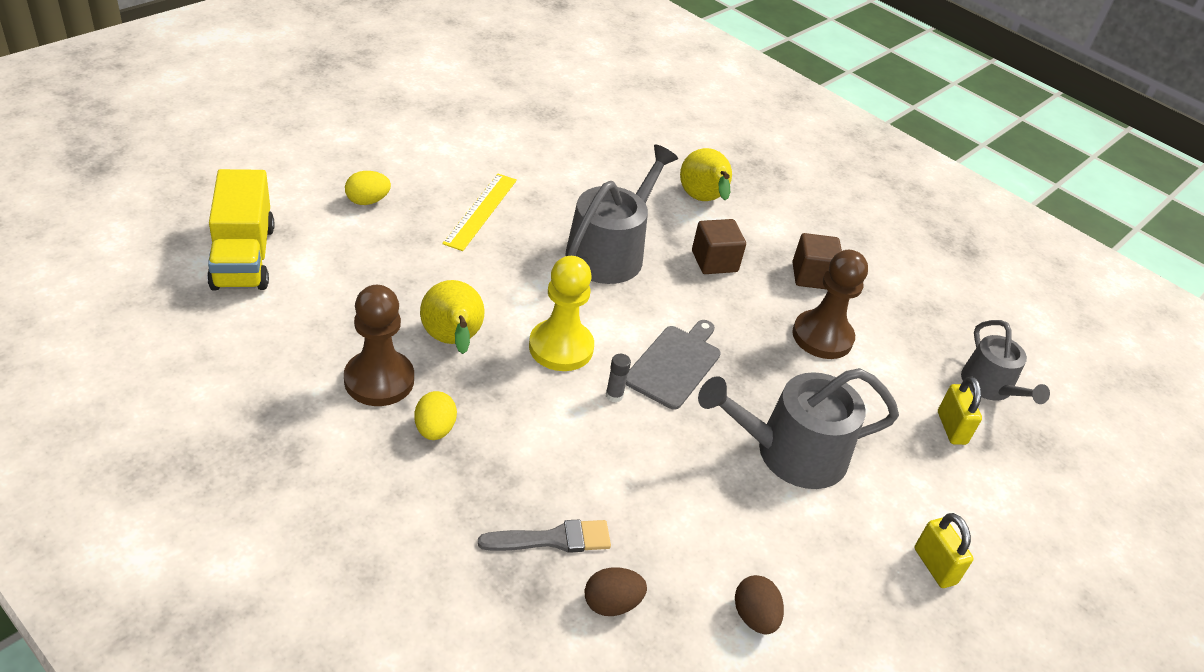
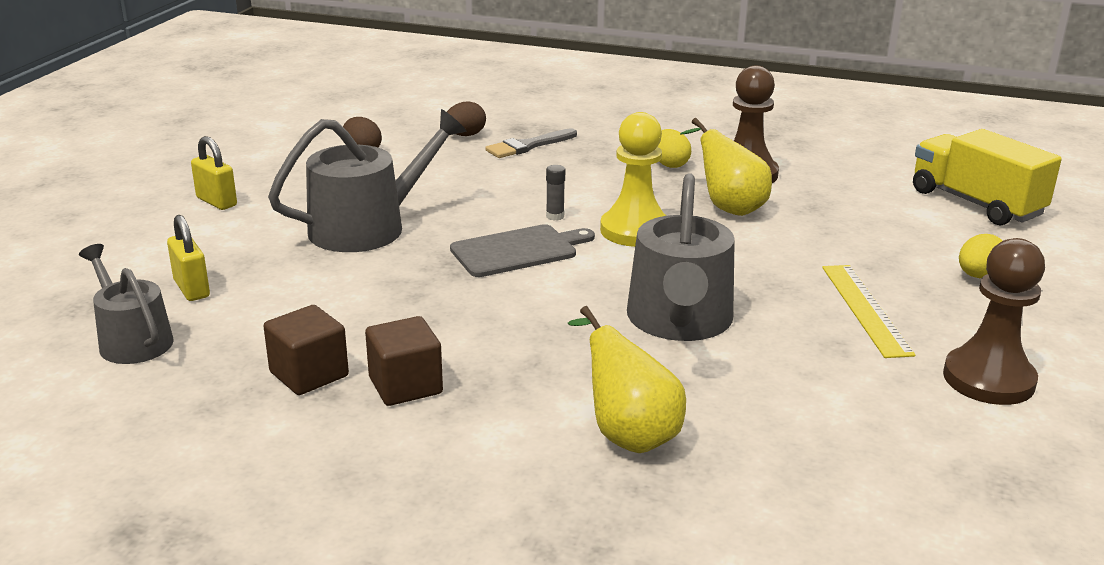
camera: 160 degrees right, 15 degrees down
grey cutting board [626,320,721,410] -> grey cutting board turned 120 degrees counterclockwise [450,224,595,277]
brown cube [692,219,746,274] -> brown cube moved to [263,305,349,395]
brown pawn [792,250,868,359] -> brown pawn moved to [943,238,1045,405]

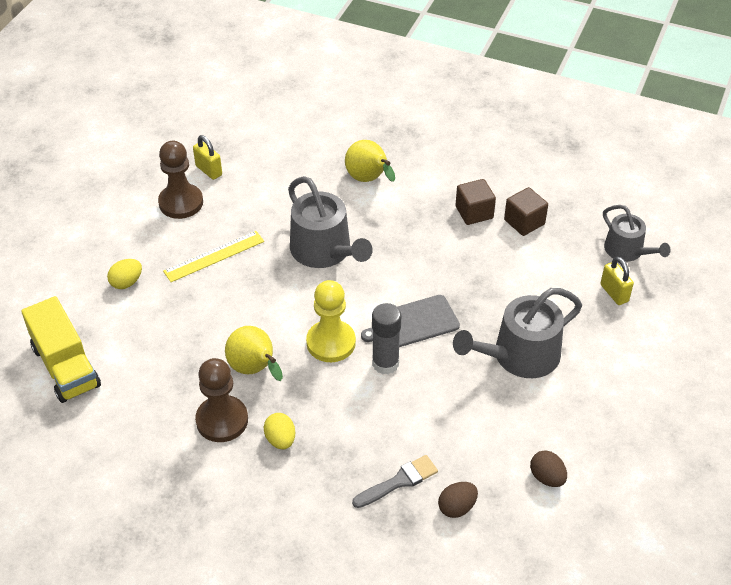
camera: 175 degrees left, 20 degrees up
yellow padlock [191,136,237,210] -> yellow padlock moved to [193,135,222,180]
grey glue stick [546,165,565,221] -> grey glue stick [372,303,401,374], size x2.03
grey watering can [627,173,735,341] -> grey watering can turned 135 degrees clockwise [288,176,373,268]
yellow ruler [822,265,916,358] -> yellow ruler turned 60 degrees clockwise [163,231,264,282]

